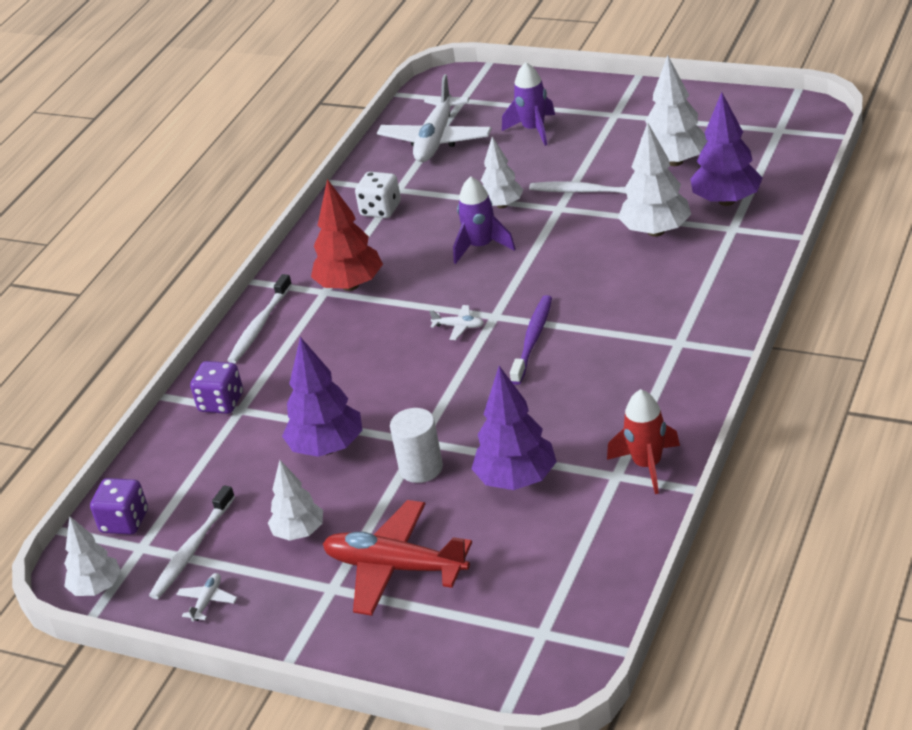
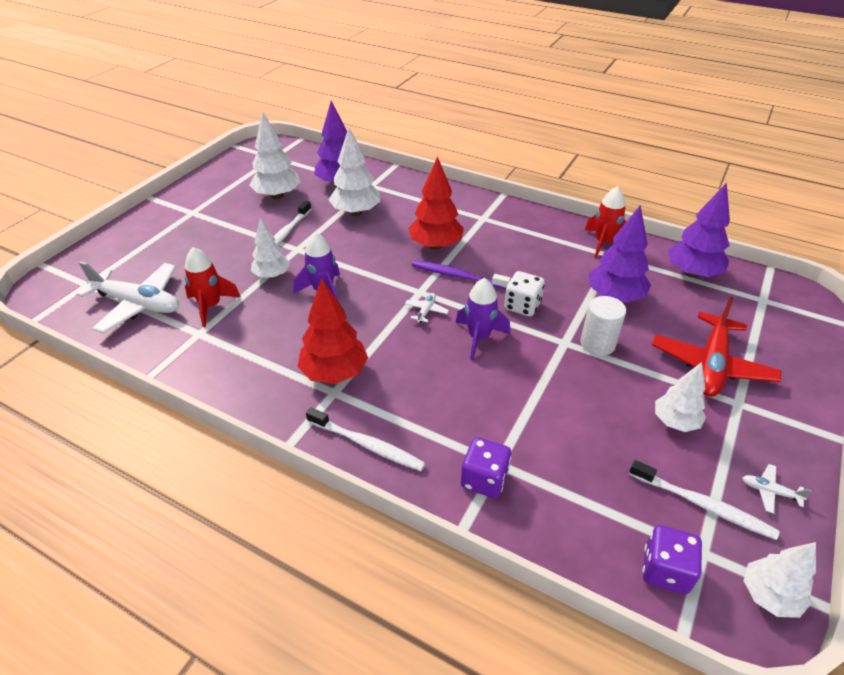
camera: 90 degrees left, 5 degrees up
purple tree [282,337,363,457] -> purple tree moved to [668,182,730,278]
white dice [355,172,401,218] -> white dice moved to [504,271,545,317]
purple rocket [502,62,555,146] -> purple rocket moved to [456,278,510,360]
none -> red rocket [185,247,241,327]
none -> red tree [408,156,464,250]

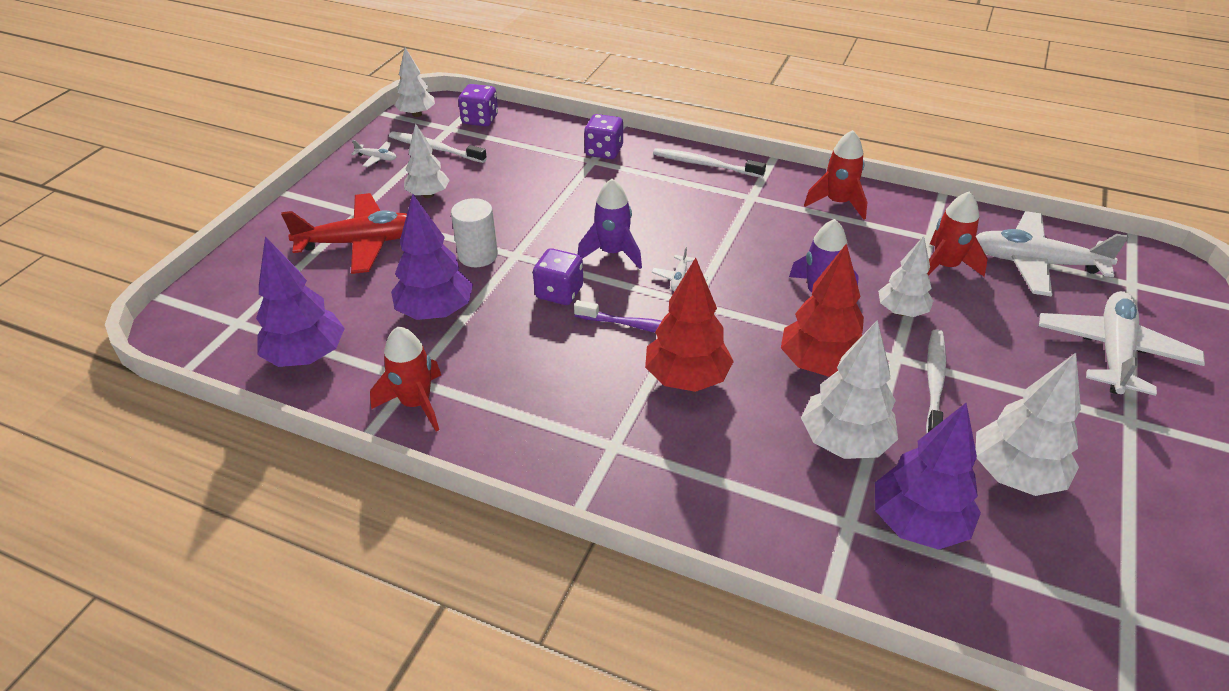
camera: 175 degrees right, 0 degrees up
red tree [297,278,368,384] -> red tree moved to [781,243,864,377]
white dice [504,271,545,317] -> purple dice [533,248,583,305]
red plane [652,297,782,397] -> red plane turned 60 degrees clockwise [281,193,407,274]
none -> red rocket [804,130,867,220]
none -> white plane [1039,291,1205,396]

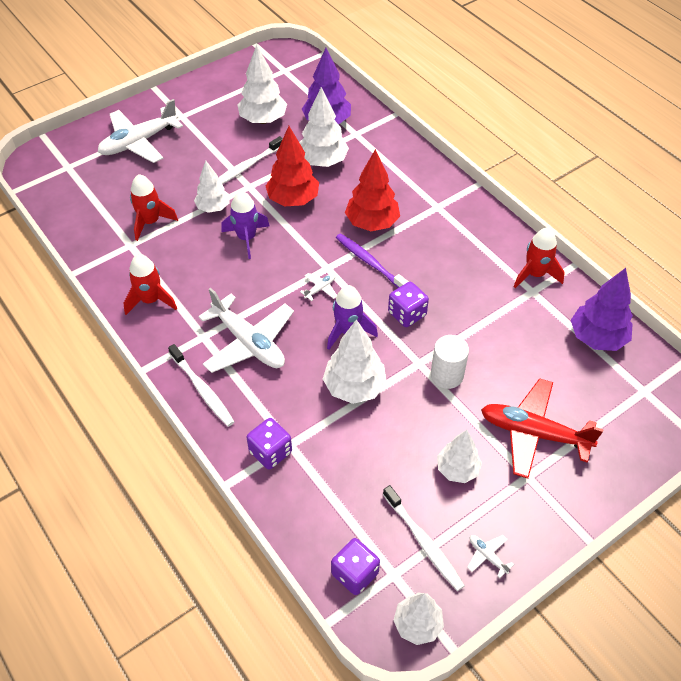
camera: 150 degrees left, 10 degrees up
purple tree [391,194,473,320] -> none
white plane [976,211,1128,297] -> white plane moved to [198,288,294,373]
none -> white tree [323,319,387,404]

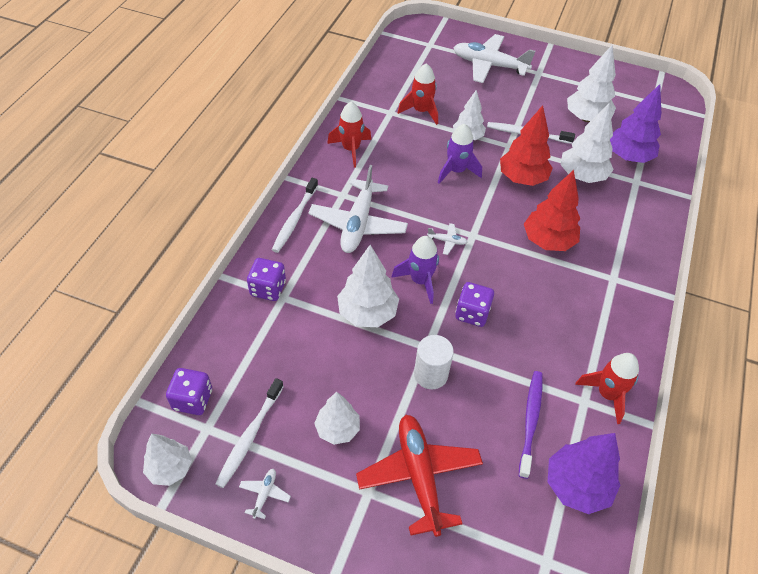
camera: 55 degrees right, 0 degrees up
purple toothbrush [336,233,409,288] -> purple toothbrush moved to [519,371,542,479]

